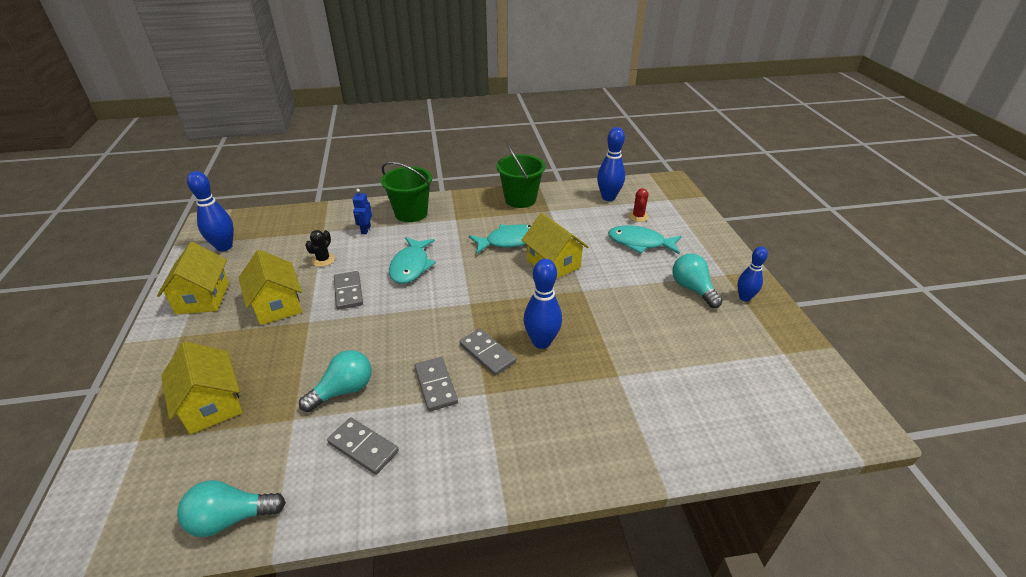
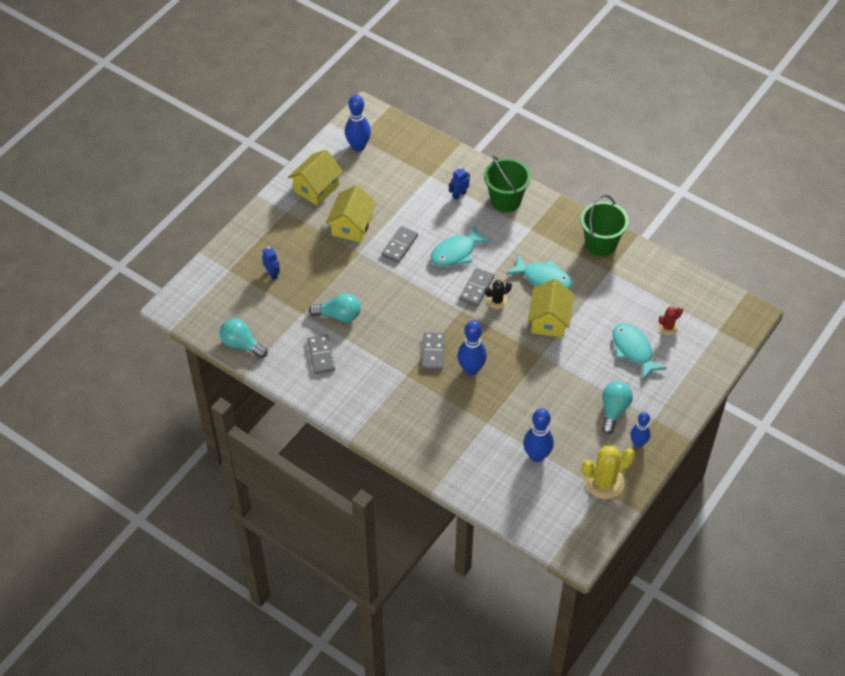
camera: 45 degrees right, 15 degrees up
yellow house [161,341,242,434] -> blue robot [262,246,280,280]
black cactus [305,230,335,267] -> black cactus moved to [485,280,512,309]
grey domino [414,357,458,411] -> grey domino moved to [459,268,494,306]
blue bowling pin [597,127,625,201] -> blue bowling pin moved to [523,408,554,462]
none -> yellow cactus [582,446,635,499]

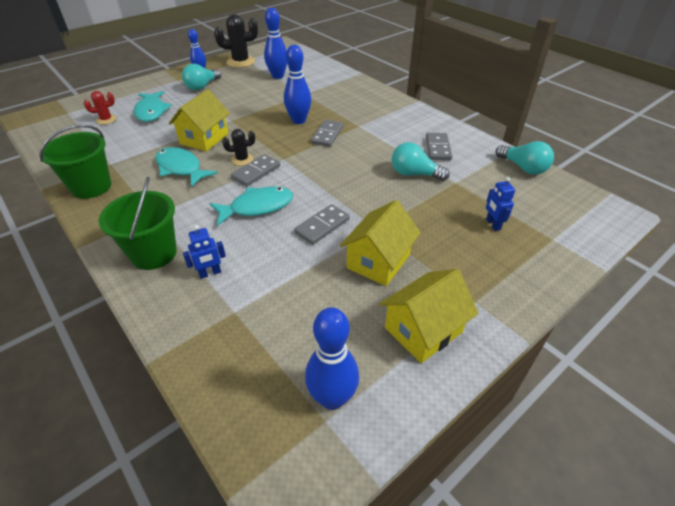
camera: 165 degrees left, 10 degrees down
yellow cactus [582,446,635,499] -> black cactus [214,14,258,68]

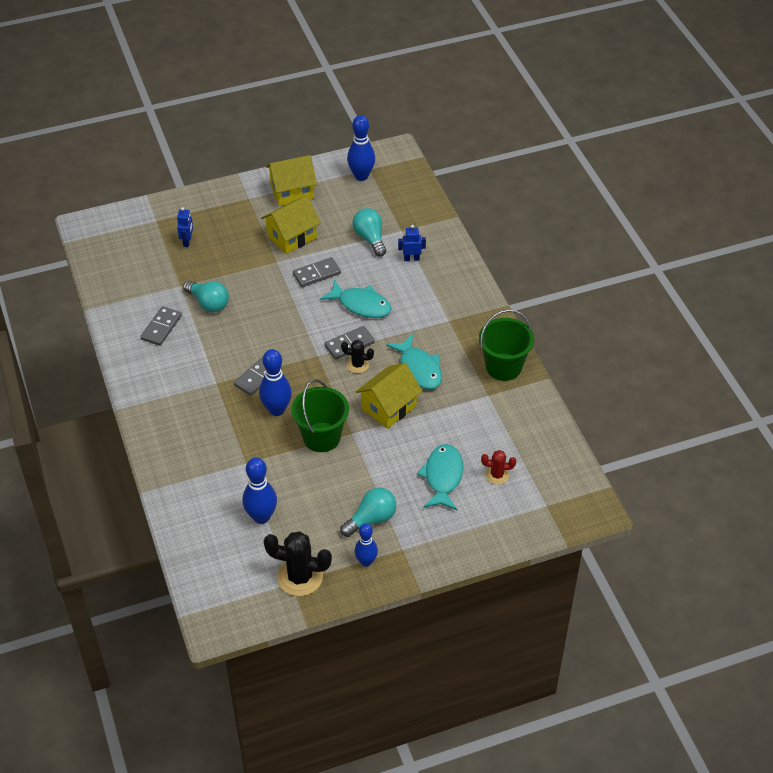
camera: 160 degrees left, 5 degrees up
green bucket [99,177,177,270] -> green bucket moved to [291,379,349,452]
turquoise fish [209,187,293,226] -> turquoise fish turned 150 degrees counterclockwise [320,280,392,318]
turquoise light bulb [495,141,554,175] -> turquoise light bulb moved to [353,208,386,257]

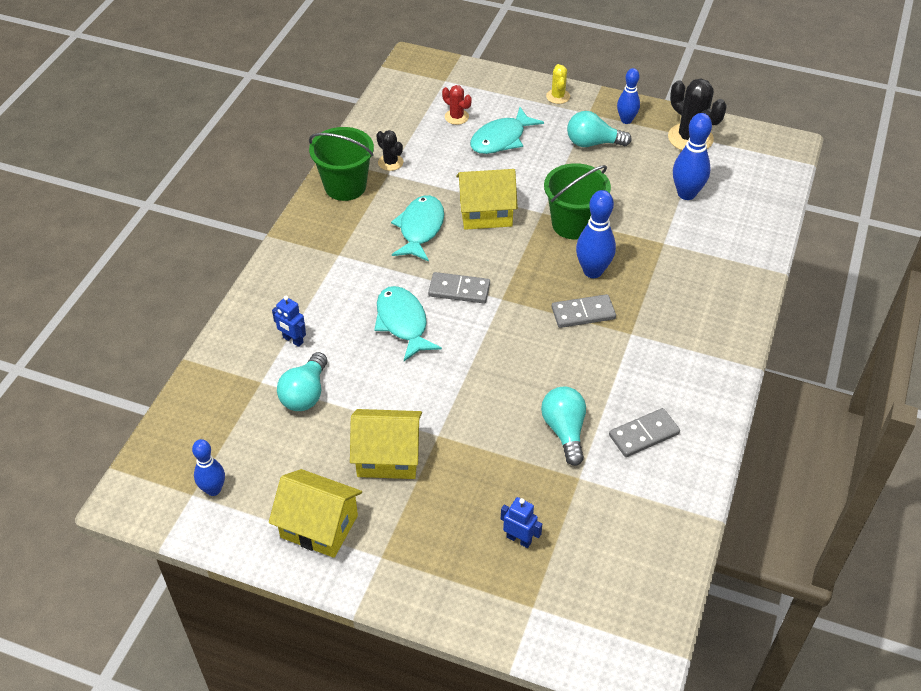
camera: 140 degrees left, 0 degrees up
blue robot [177,207,193,247] -> blue robot turned 75 degrees clockwise [501,497,542,548]
grey domino [293,257,341,287] -> none
black cactus [341,340,374,373] -> black cactus moved to [376,130,403,171]
blue bowling pin [347,115,375,181] -> blue bowling pin [192,439,225,496], size x0.66
none -> yellow cactus [546,64,570,104]

